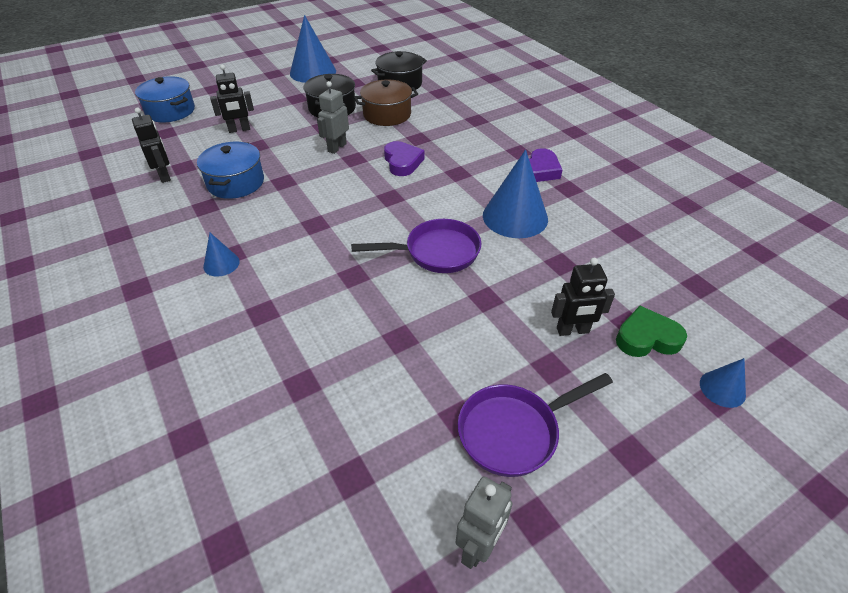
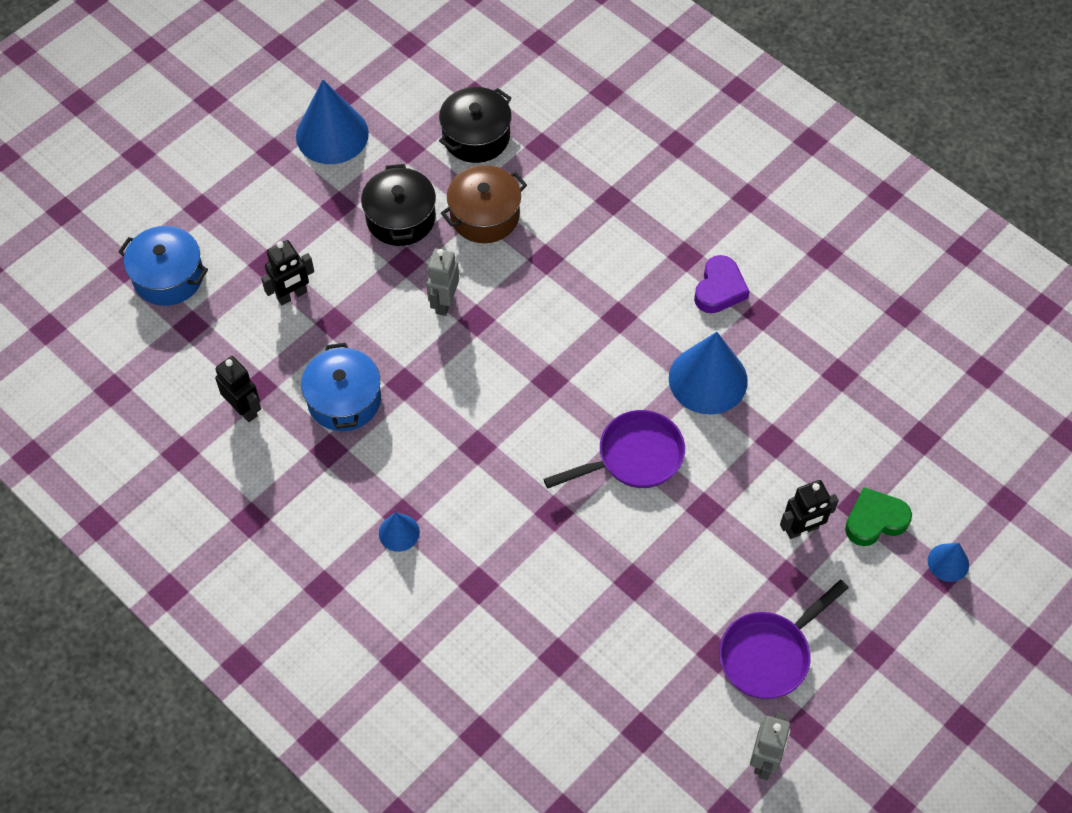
camera: 15 degrees left, 15 degrees up
purple heart [384,141,424,176] -> none

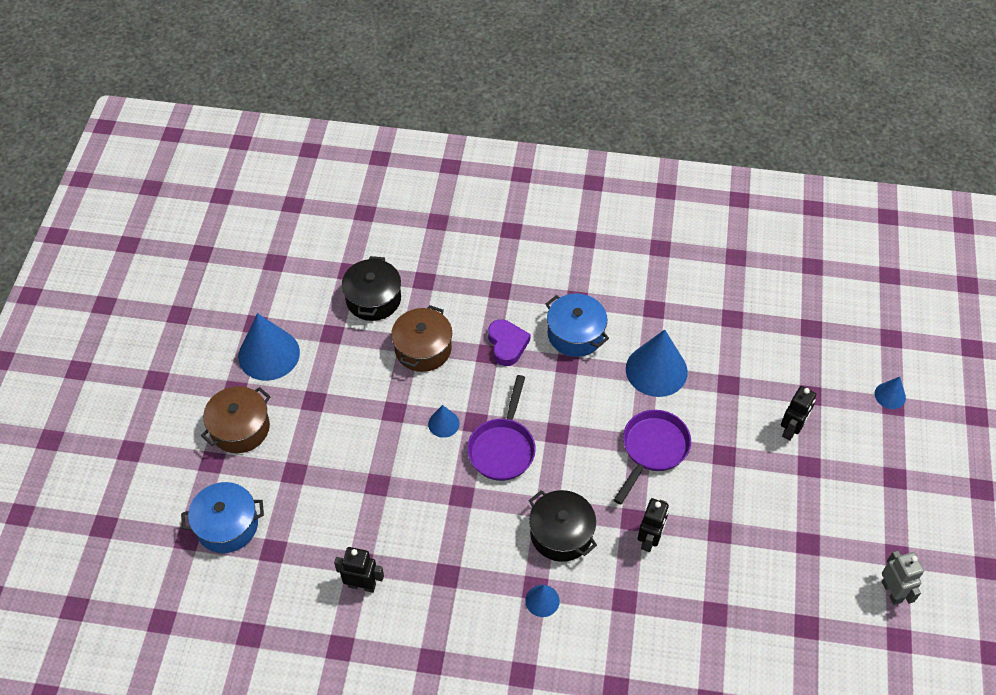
camera: 35 degrees left, 5 degrees down
black robot [261,240,314,305] -> black robot moved to [638,498,669,552]
blue pot [301,343,381,431] -> blue pot moved to [546,294,609,357]
black pot [361,164,436,246] -> black pot moved to [529,490,597,562]
grey robot [426,248,459,316] -> blue cone [428,405,460,438]
purple heart [694,255,750,313] -> purple heart moved to [488,319,531,366]
purple pan [719,580,849,699] -> purple pan moved to [467,375,536,481]
green heart [845,487,912,546] -> none
none -> brown pot [201,386,271,453]

